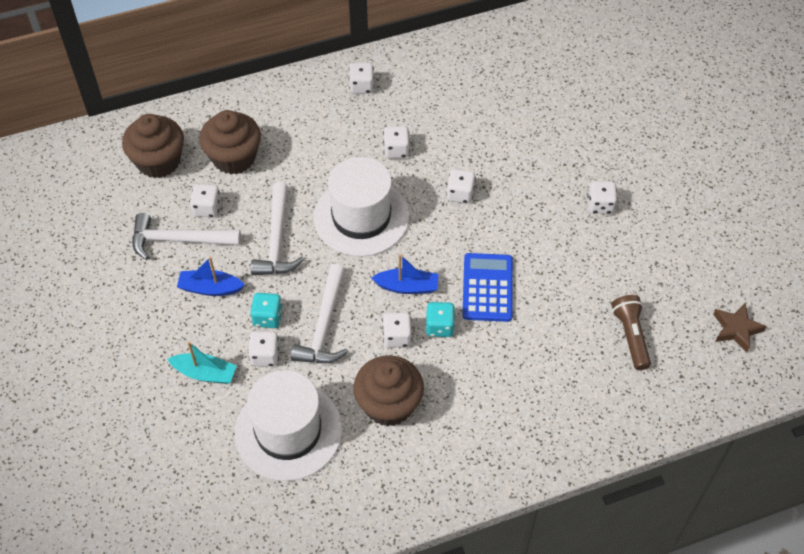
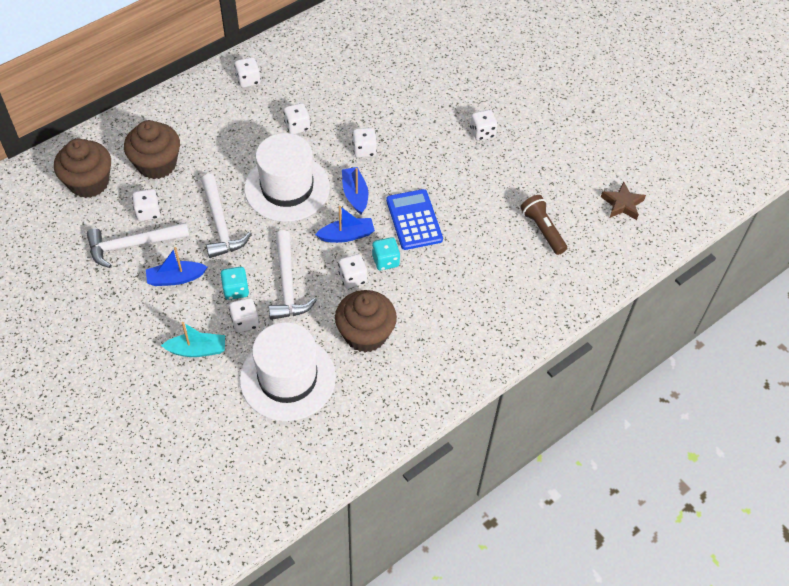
camera: 20 degrees left, 0 degrees up
none -> blue boat [342,167,368,214]

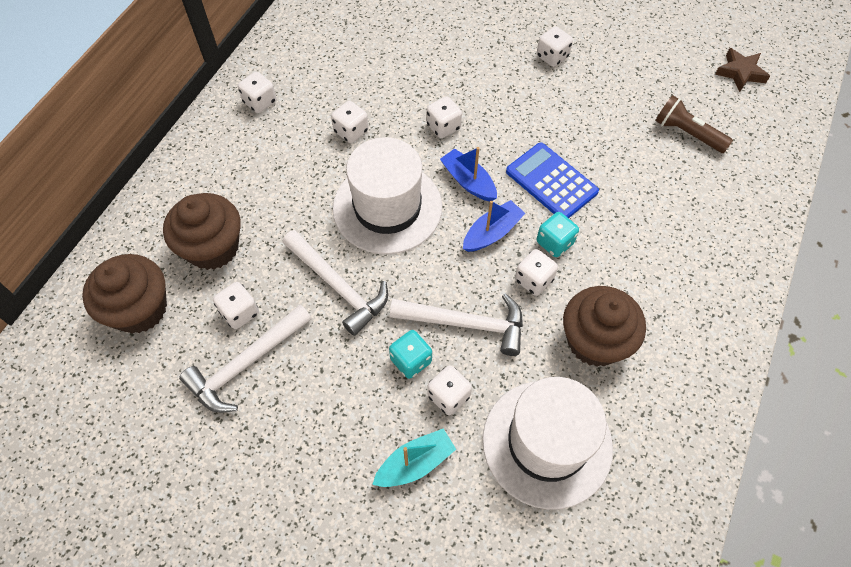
camera: 25 degrees left, 5 degrees up
blue boat [146,247,207,286] -> none
white hammer [269,230,317,320] -> white hammer turned 45 degrees counterclockwise [390,294,523,356]

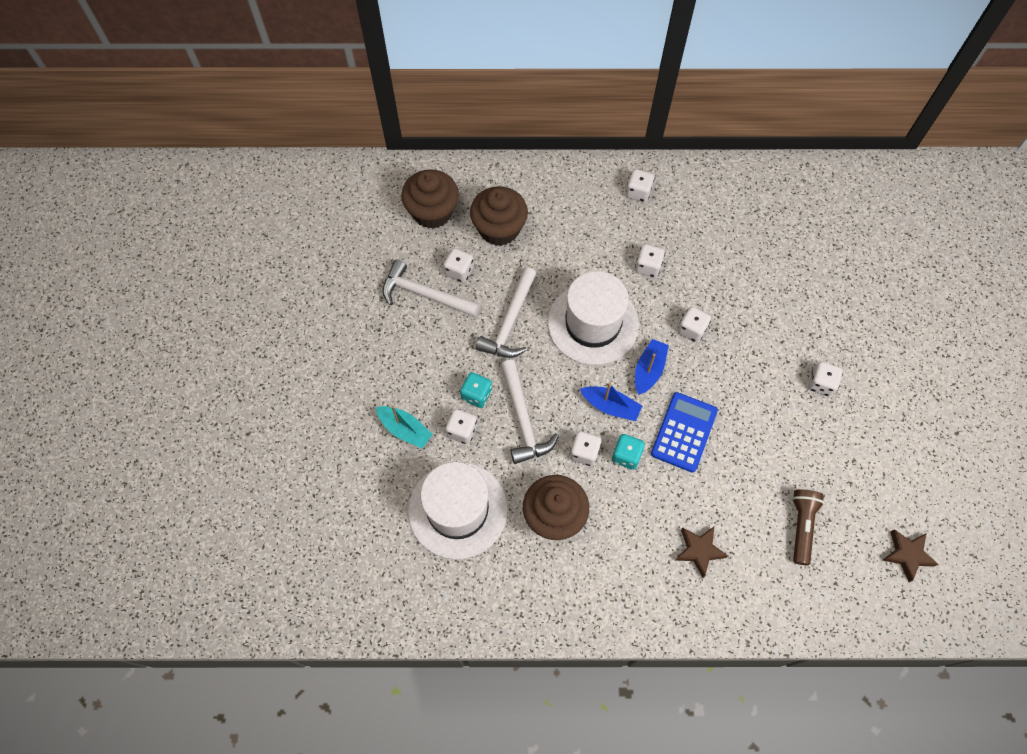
camera: 65 degrees right, 5 degrees up
none -> brown star [675,527,728,578]

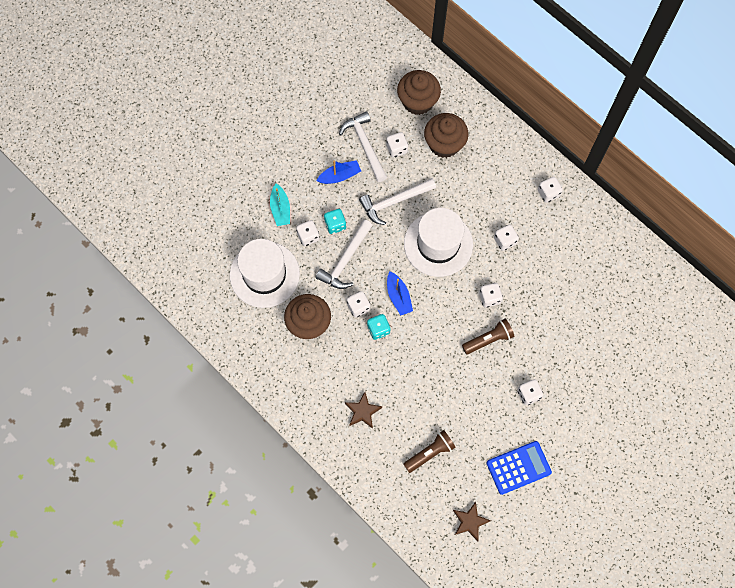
camera: 45 degrees right, 5 degrees up
blue boat [635,339,669,395] -> blue boat moved to [317,160,361,184]
blue calculator [651,392,718,473] -> blue calculator moved to [486,441,552,495]
none -> brown flashlight [462,319,514,355]

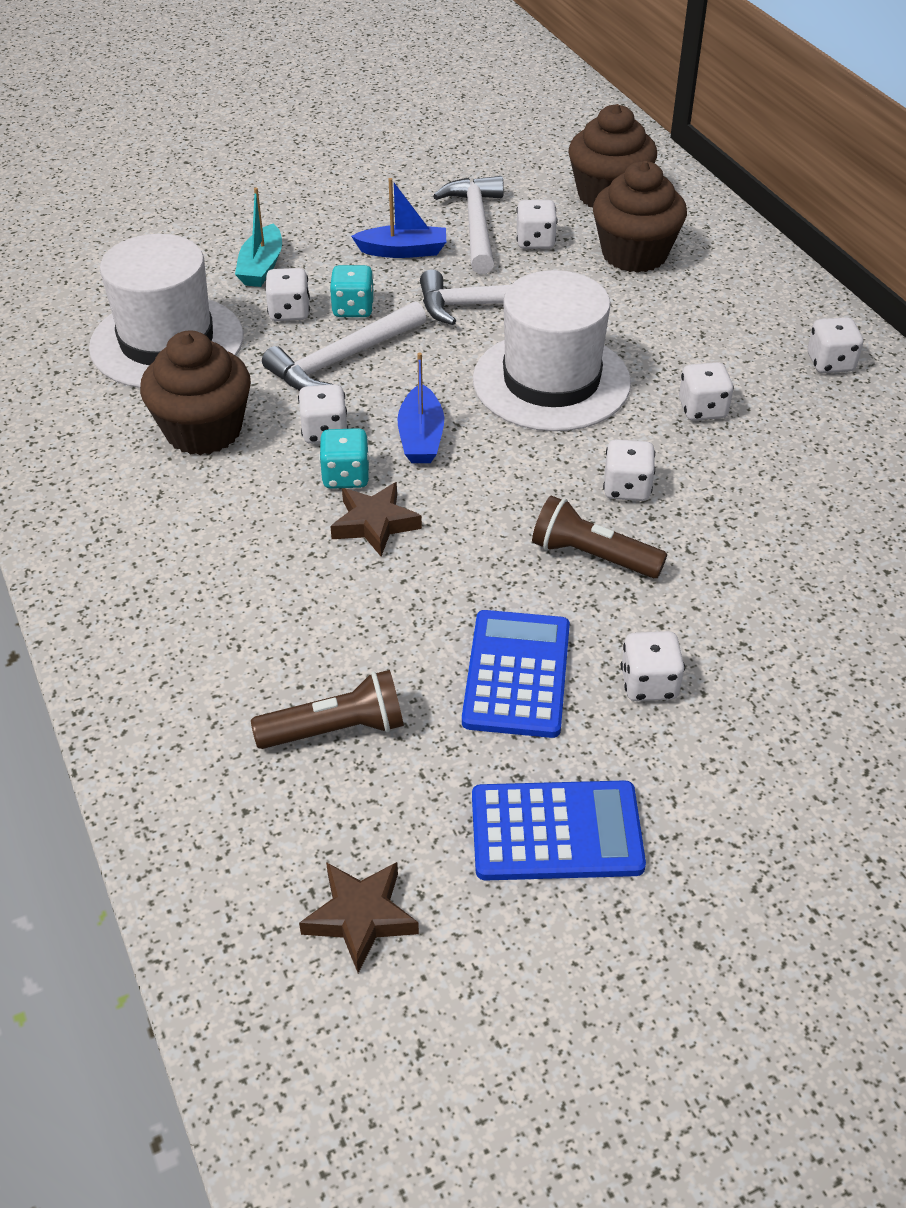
camera: 20 degrees right, 25 degrees down
brown star [345,392,382,429] -> brown star moved to [330,482,422,556]
brown flashlight [462,319,514,355] -> brown flashlight turned 150 degrees counterclockwise [532,496,667,578]
none -> blue calculator [462,610,570,738]

